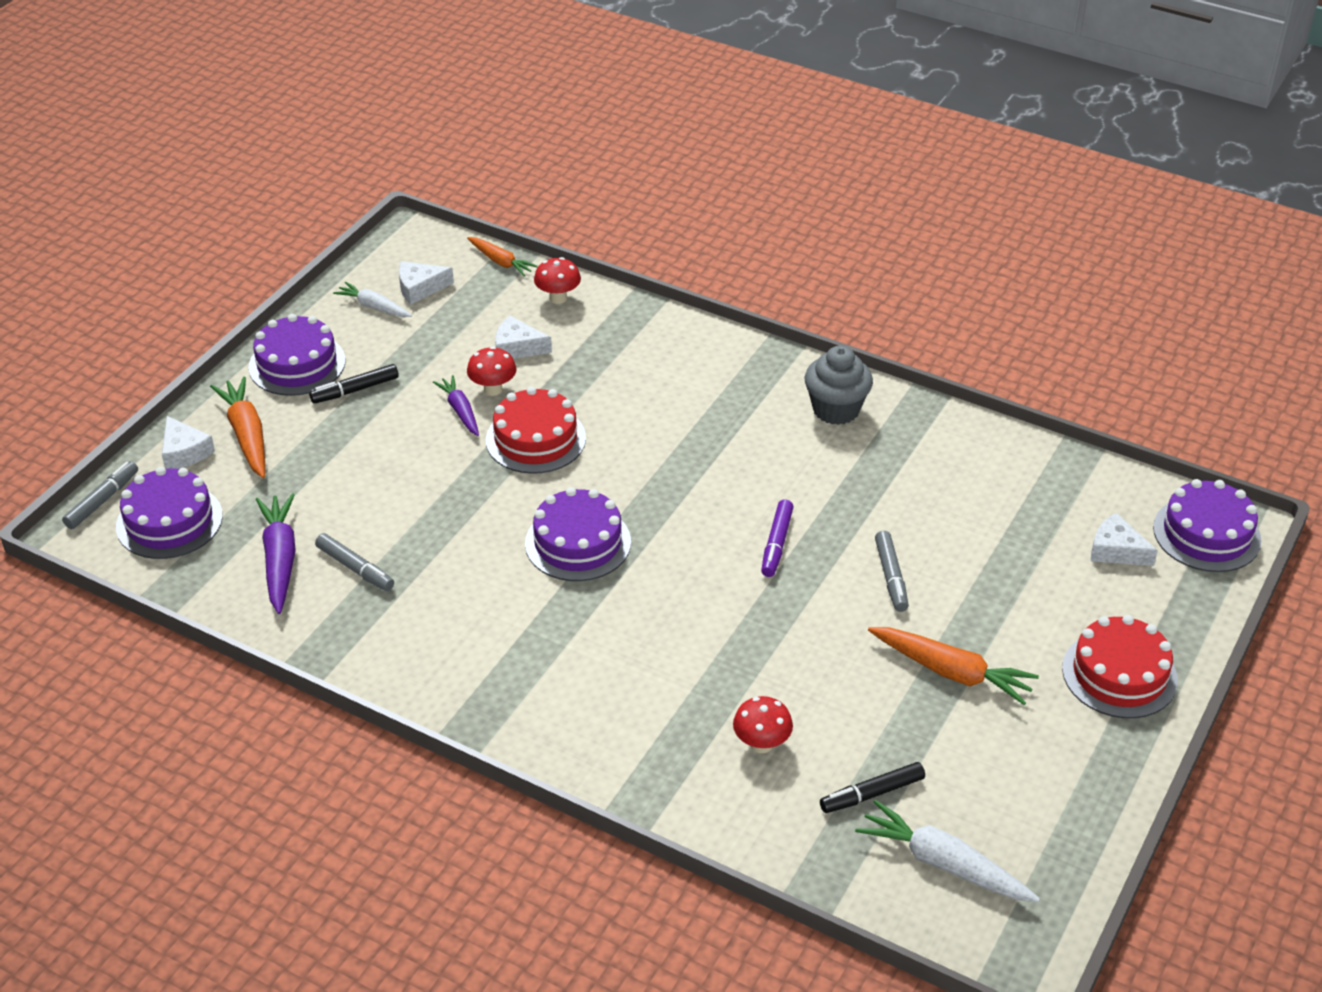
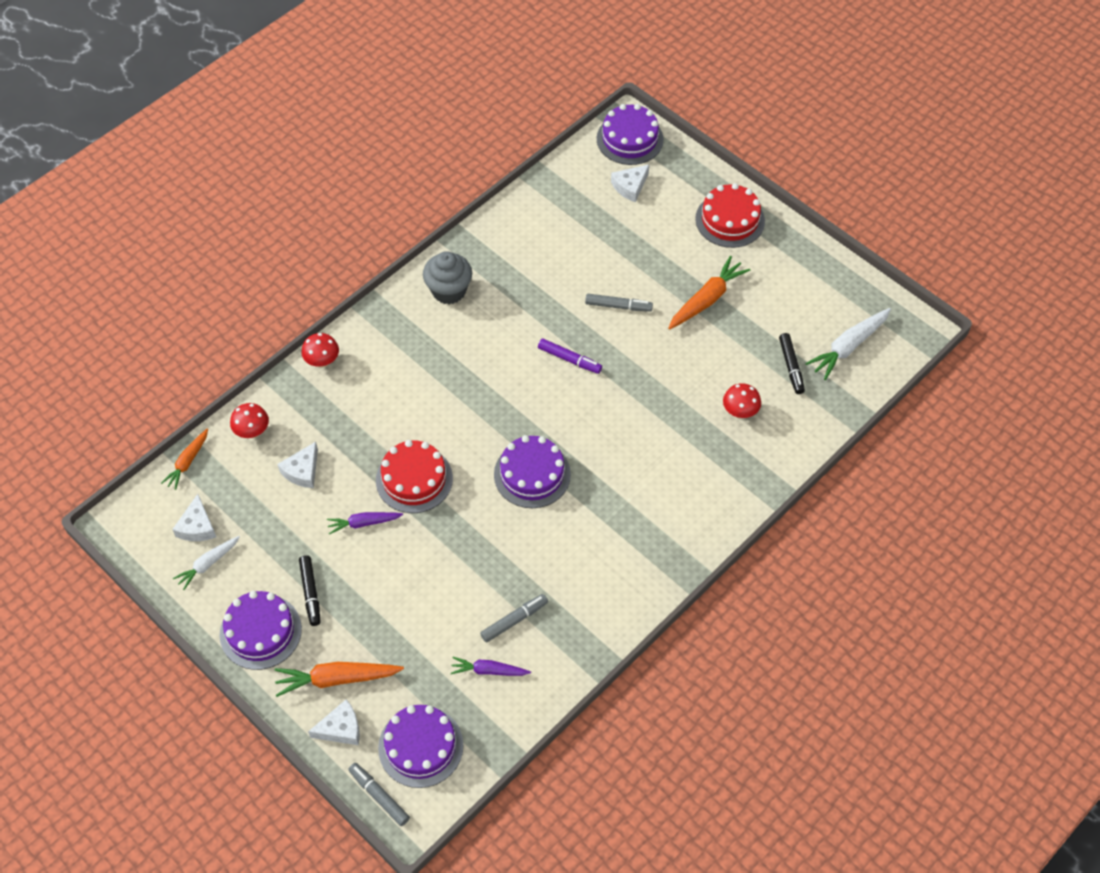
camera: 75 degrees left, 15 degrees up
purple carrot [256,493,296,614] -> purple carrot [451,657,531,676], size x0.63
orange carrot [467,237,538,276] -> orange carrot turned 150 degrees clockwise [161,429,208,490]
red mushroom [467,347,516,396] -> red mushroom moved to [301,333,339,368]

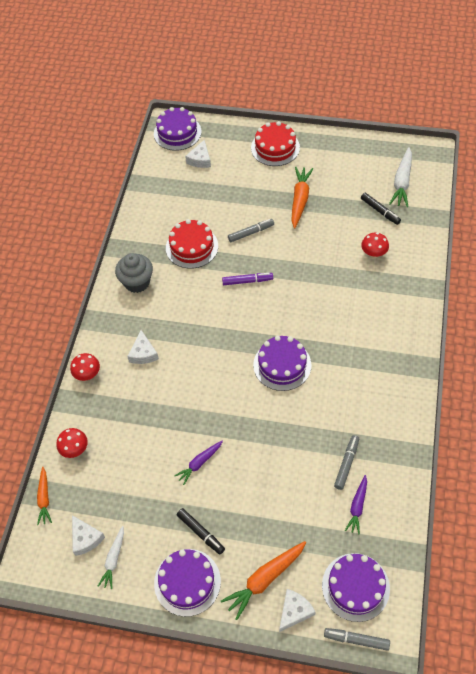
camera: 30 degrees left, 0 degrees up
white cheese [277,442,318,488] -> white cheese moved to [127,330,159,364]
red cake [376,440,453,513] -> red cake moved to [166,219,218,269]
purple carrot [451,657,531,676] -> purple carrot turned 45 degrees counterclockwise [345,475,367,535]

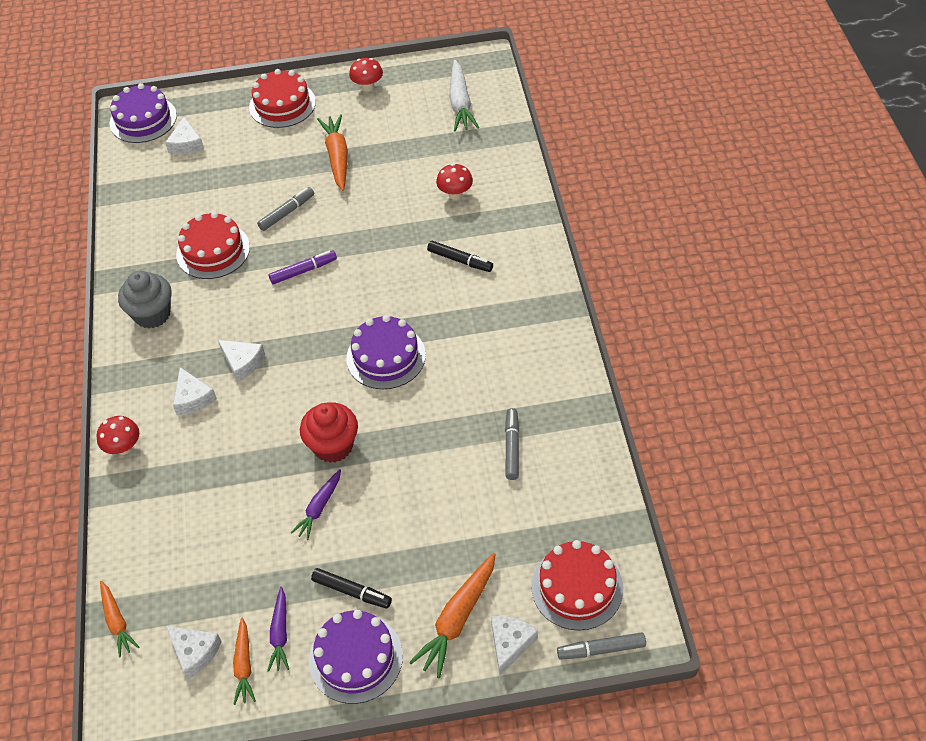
camera: 20 degrees left, 5 degrees down
red mushroom [56,428,88,458] -> red mushroom moved to [349,58,383,92]
white carrot [98,526,124,589] -> orange carrot [233,617,256,705]
purple cake [322,553,390,622] -> red cake [531,540,623,631]
purple carrot [345,475,367,535] -> purple carrot moved to [267,587,289,672]
black marker [361,193,401,225] -> black marker moved to [427,241,493,272]
none -> white cheese [218,340,265,382]
none -> red cupcake [300,402,358,463]

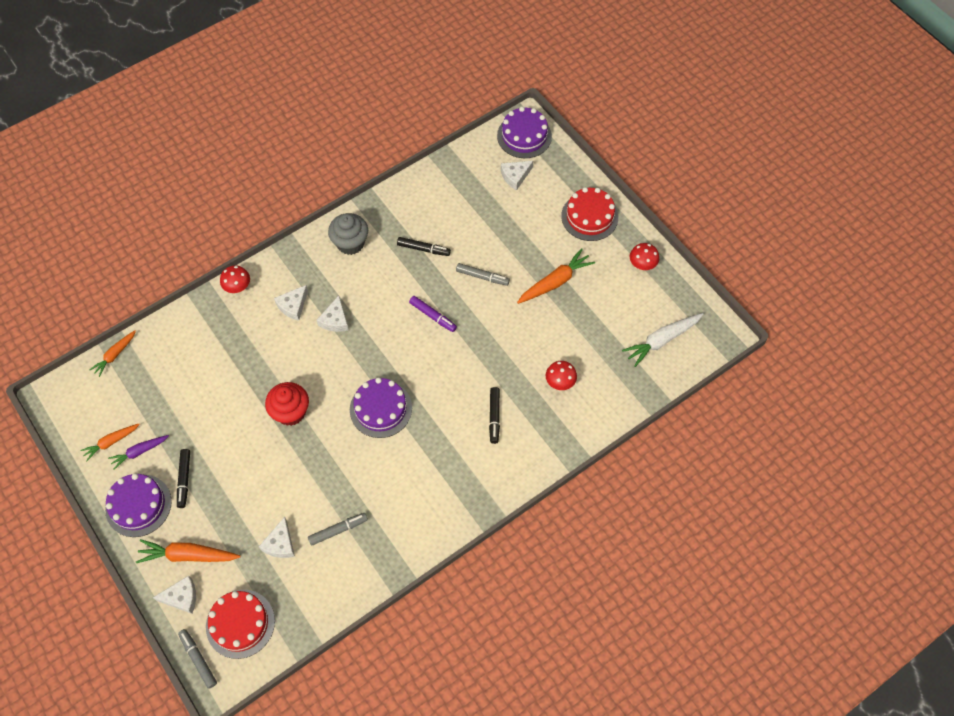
camera: 60 degrees right, 10 degrees up
white cheese [166,626,222,679] -> white cheese moved to [259,517,295,558]
red cake [176,212,250,279] -> black marker [397,237,451,256]
purple carrot [291,469,341,540] -> none

